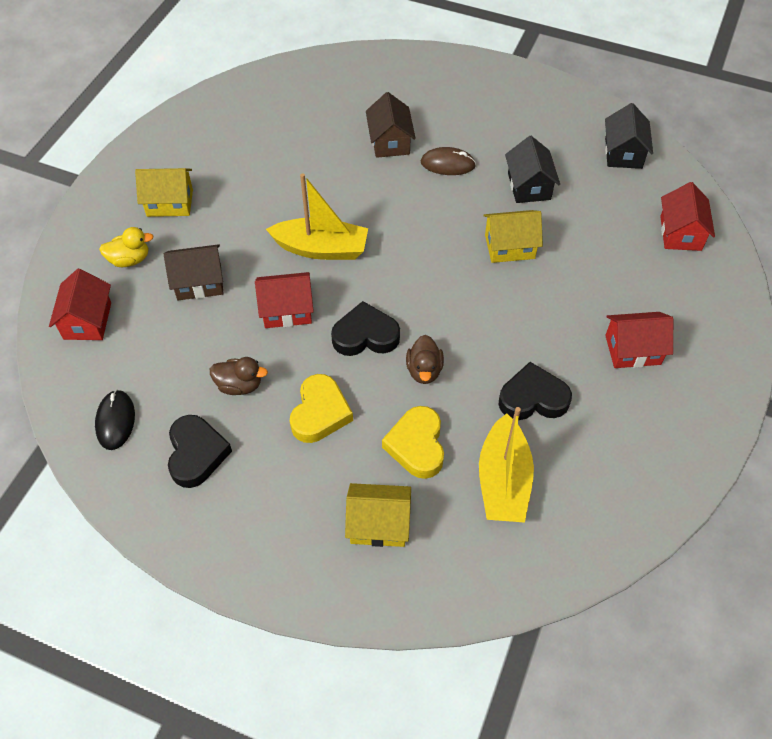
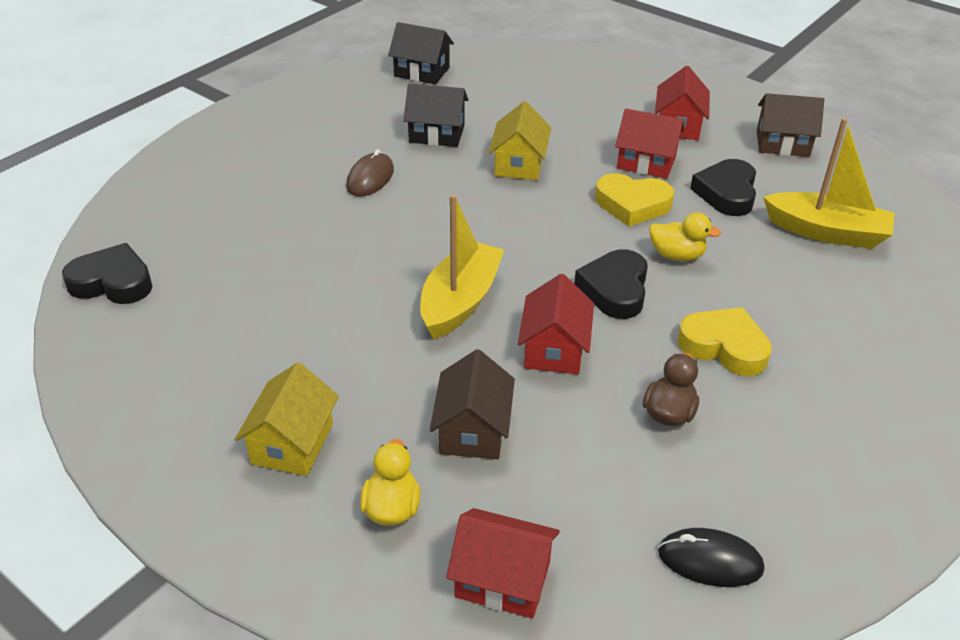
camera: 75 degrees left, 15 degrees down
black heart [168,415,232,488] -> black heart moved to [62,243,153,304]
yellow house [345,483,411,547] -> none
brown house [366,92,416,158] -> brown house moved to [757,93,824,157]
yellow heart [382,406,444,479] -> yellow heart moved to [595,173,674,226]
brown duck [406,335,444,384] -> yellow duck [649,212,722,261]
red house [660,182,715,251] -> red house moved to [615,109,684,179]

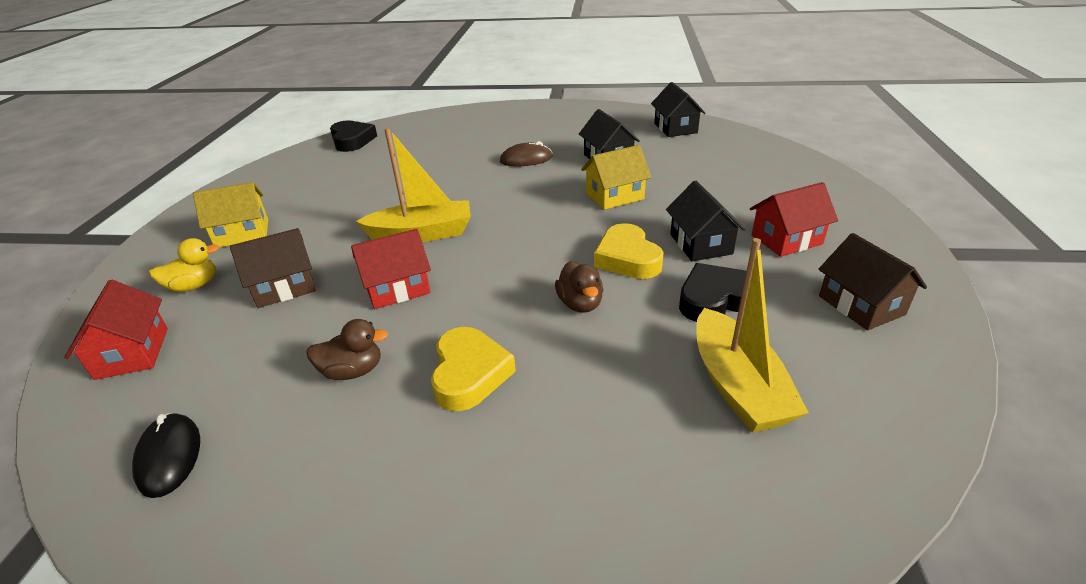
camera: 60 degrees right, 5 degrees down
black heart [574,249,648,319] -> none
red house [615,109,684,179] -> black house [666,181,746,261]
yellow duck [649,212,722,261] -> brown duck [555,261,603,313]

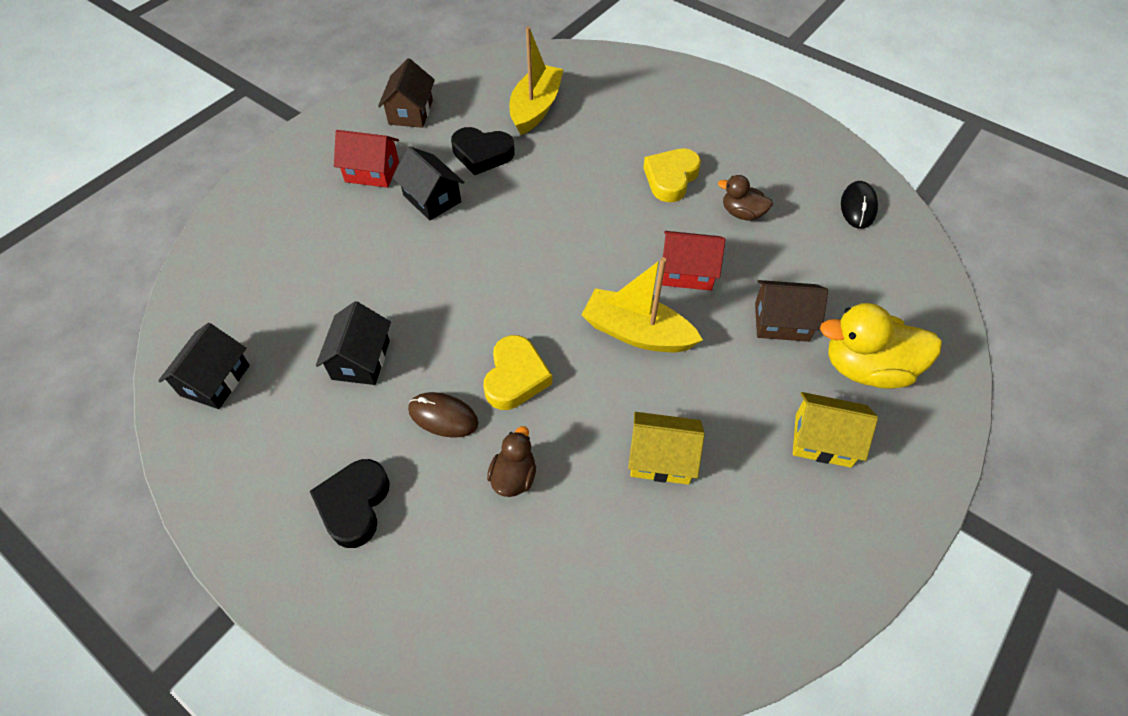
camera: 150 degrees left, 20 degrees up
red house [64,280,168,380] -> none
yellow duck [149,238,219,292] -> yellow duck [820,303,942,389], size x1.81
black heart [330,121,377,152] -> black heart moved to [310,459,390,548]
brown duck [555,261,603,313] -> brown duck moved to [487,426,536,497]
yellow house [581,145,651,210] -> yellow house moved to [628,412,705,485]
yellow heart [594,223,664,279] -> yellow heart moved to [484,335,552,410]
black house [666,181,746,261] -> black house turned 60 degrees counterclockwise [392,147,464,220]

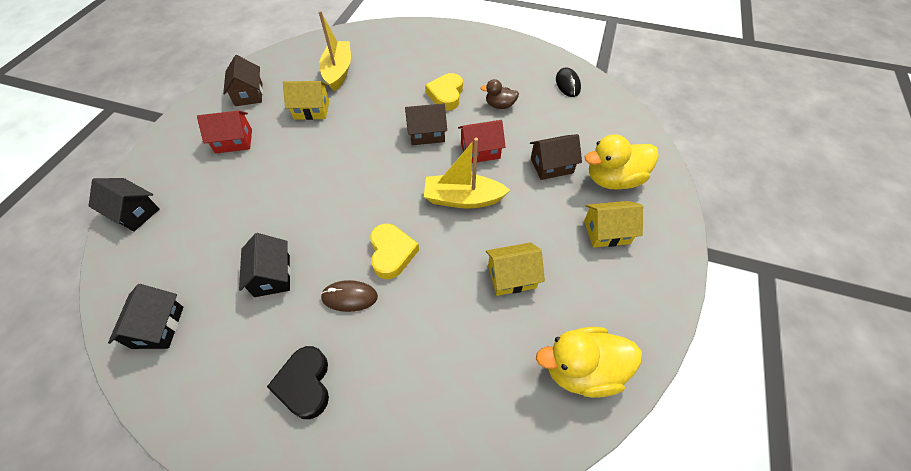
camera: 20 degrees left, 0 degrees up
black house [392,147,464,220] -> black house moved to [89,178,160,232]
black heart [451,127,515,175] -> yellow house [283,81,329,120]
brown duck [487,426,536,497] -> none
none -> brown house [405,103,447,145]
none -> yellow duck [536,327,642,398]

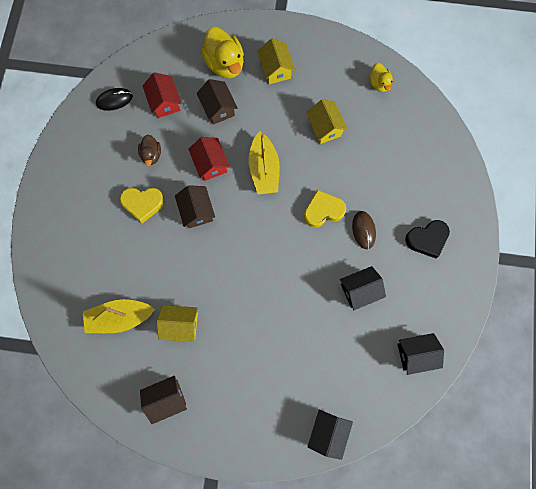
camera: 100 degrees left, 20 degrees up
red house [197,111,252,154] -> red house moved to [142,72,182,118]
yellow house [283,81,329,120] -> yellow house turned 75 degrees counterclockwise [157,305,198,342]
yellow duck [536,327,642,398] -> yellow duck [369,63,393,92], size x0.55

